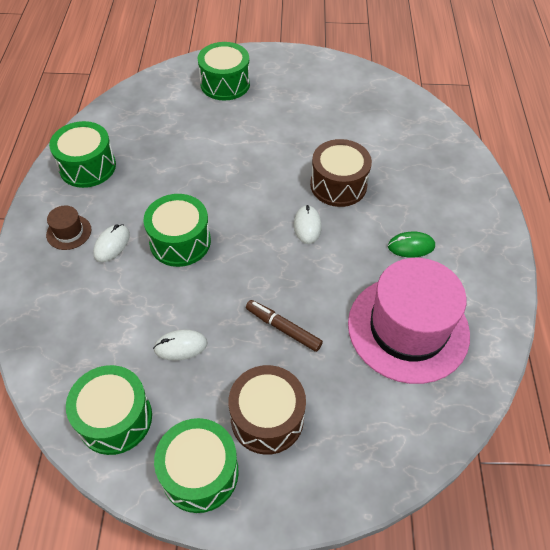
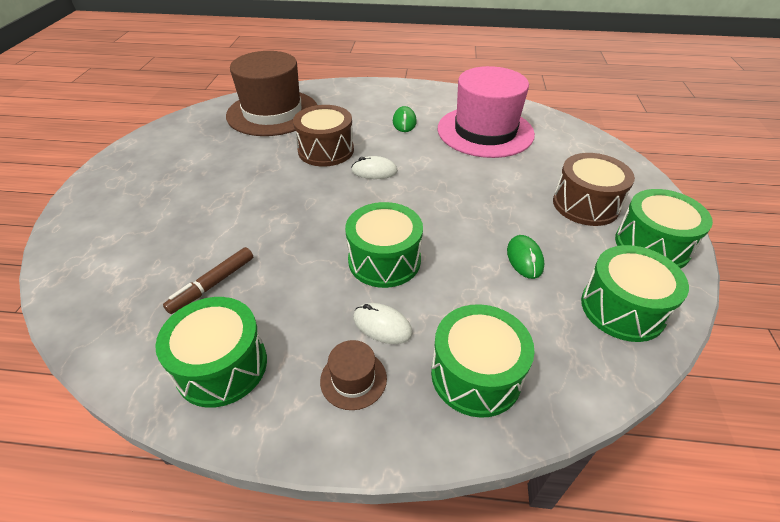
camera: 85 degrees left, 10 degrees down
white mouse [153,330,207,361] -> green mouse [507,235,545,279]
green drum [198,42,250,100] -> green drum moved to [431,304,535,418]
brown marker [246,300,323,352] -> brown marker moved to [163,247,253,314]
none -> brown hat [226,51,317,136]

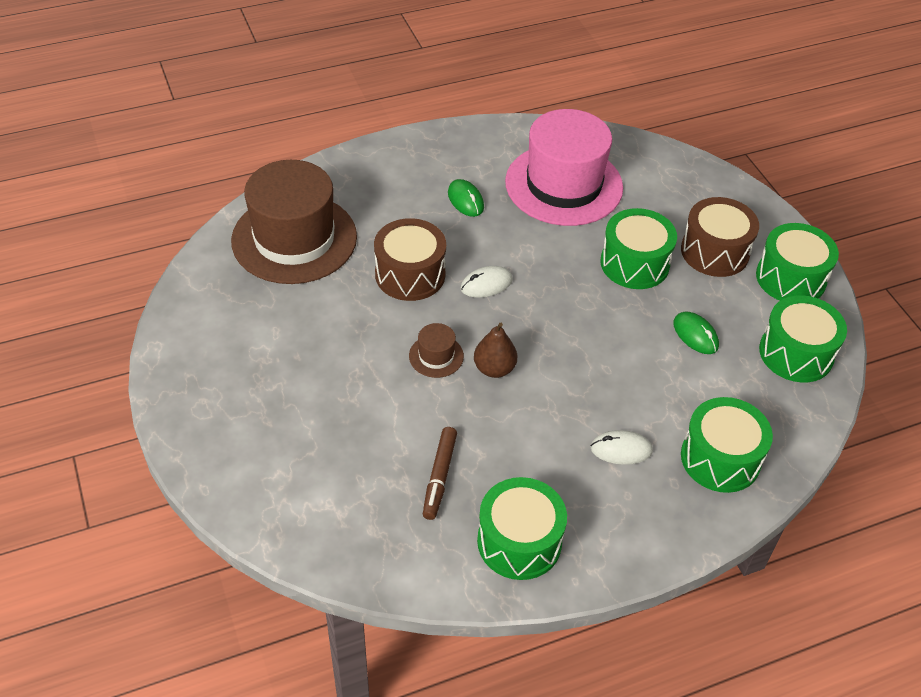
camera: 30 degrees left, 5 degrees up
brown hat [320,340,387,410] -> brown hat moved to [409,323,464,378]
green drum [345,202,423,288] -> green drum moved to [600,208,677,289]
none -> brown pear [474,323,517,378]

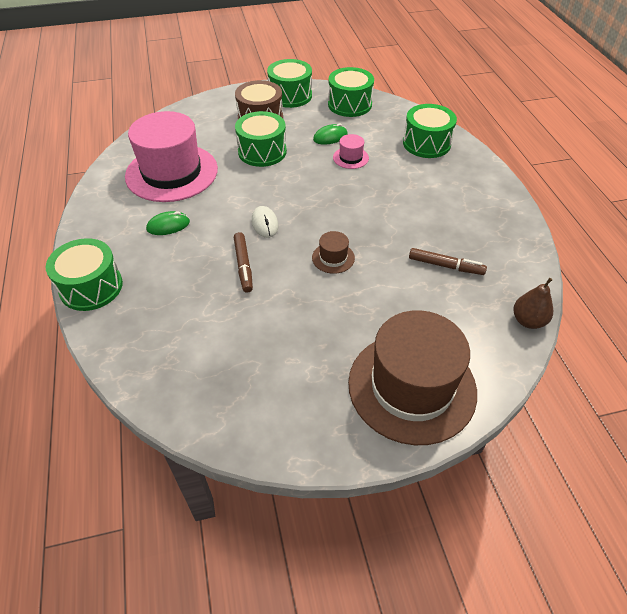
camera: 80 degrees left, 0 degrees up
brown hat [231,160,357,284] -> brown hat moved to [348,310,477,445]
brown drum [374,218,446,301] -> brown marker [234,232,253,293]
brown pear [474,323,517,378] -> brown pear moved to [513,278,553,329]
green drum [477,477,567,580] -> green drum moved to [46,238,123,311]
white mouse [591,430,653,465] -> none
none -> pink hat [333,134,369,169]

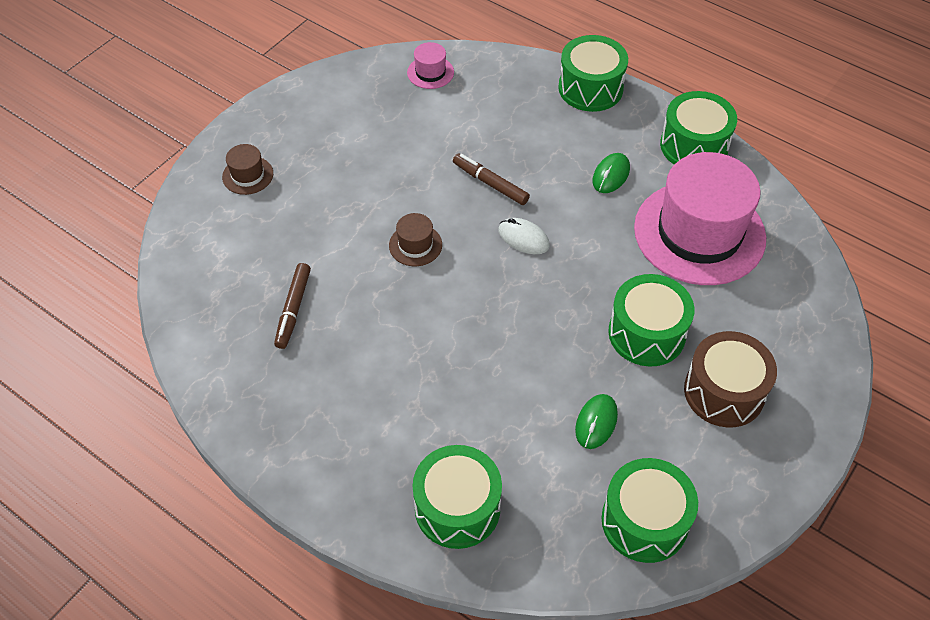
camera: 140 degrees right, 5 degrees up
green drum [267,59,312,108] -> green drum moved to [660,91,737,164]
pink hat [333,134,369,169] -> pink hat moved to [407,42,454,89]
brown hat [348,310,477,445] -> brown hat [222,144,273,195], size x0.40
brown marker [409,248,487,275] -> brown marker turned 60 degrees counterclockwise [274,263,311,349]
brown pear [513,278,553,329] -> none

